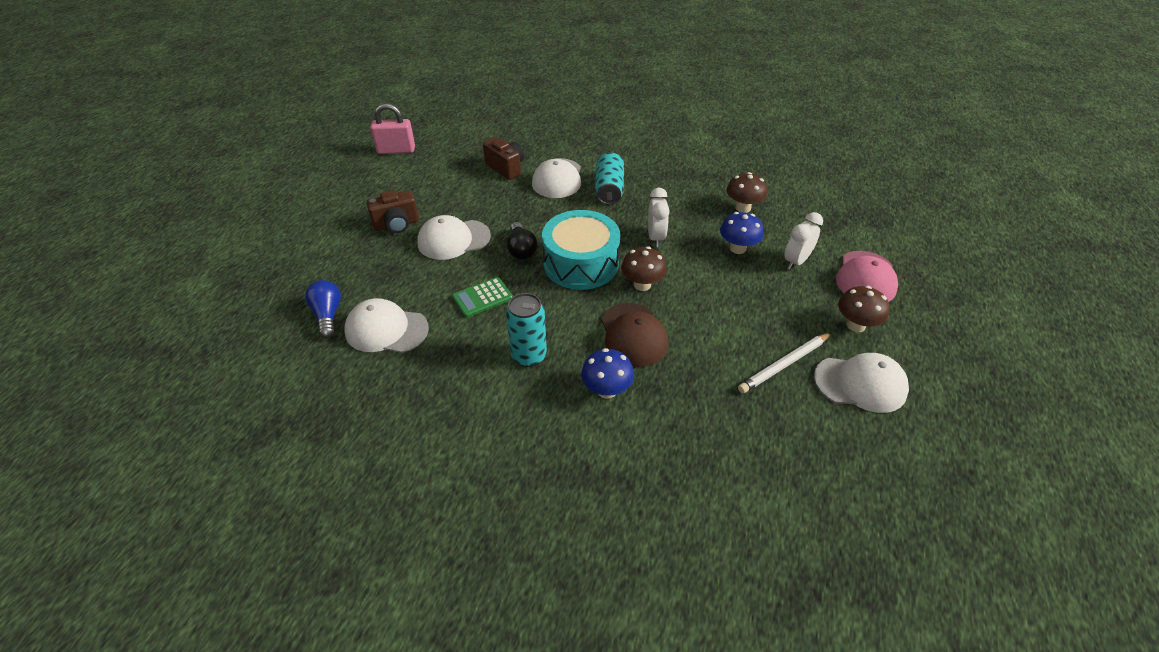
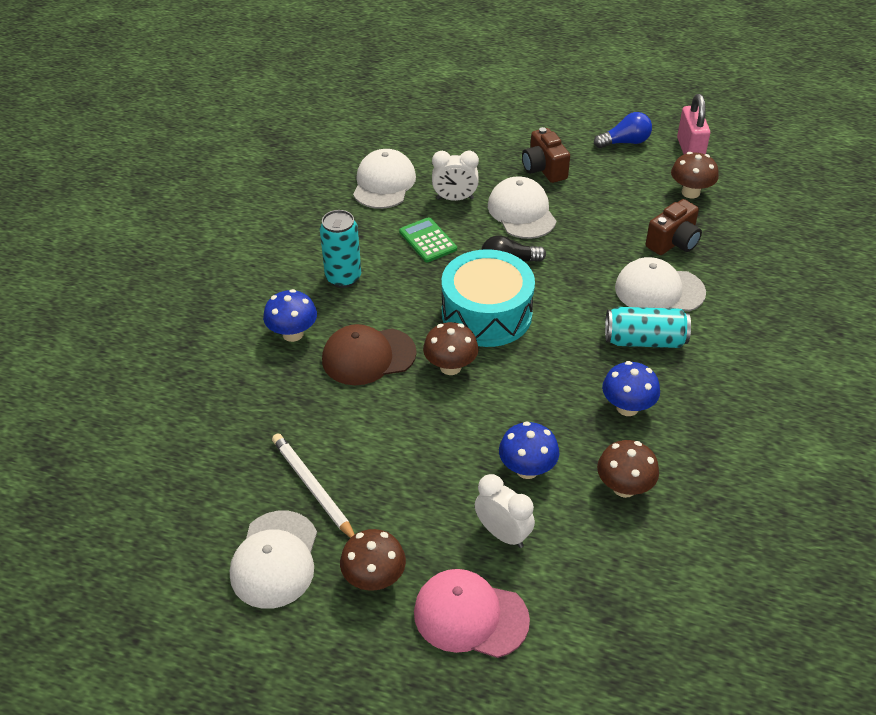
camera: 90 degrees right, 0 degrees up
blue light bulb [305,280,341,338] -> blue light bulb moved to [594,112,652,148]
white clock [648,188,670,247] -> white clock moved to [432,150,479,201]
none -> blue mushroom [602,361,660,416]
none -> brown mushroom [671,152,719,198]

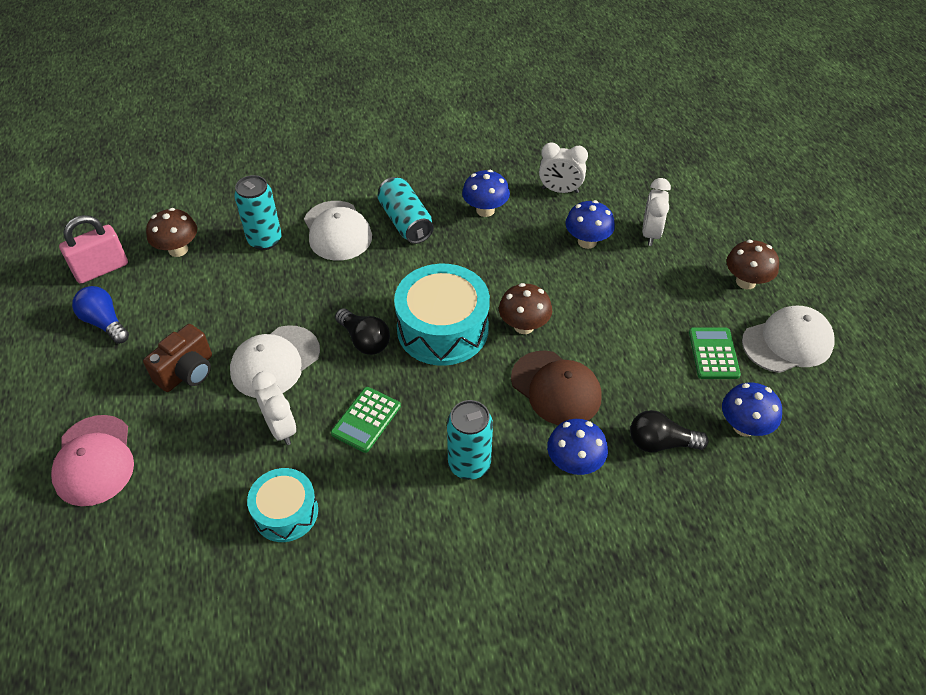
camera: 120 degrees left, 5 degrees up
white pencil [272,433,355,538] -> green calculator [689,327,741,379]
white cap [353,149,416,209] -> turquoise drum [247,468,318,542]
pink cap [414,569,530,658] -> pink cap moved to [51,415,134,506]
brown mushroom [597,440,659,498] -> white clock [539,142,588,193]
brown camera [646,199,702,255] -> turquoise can [234,175,282,250]
none -> black light bulb [630,410,709,452]
none -> blue mushroom [722,383,782,436]

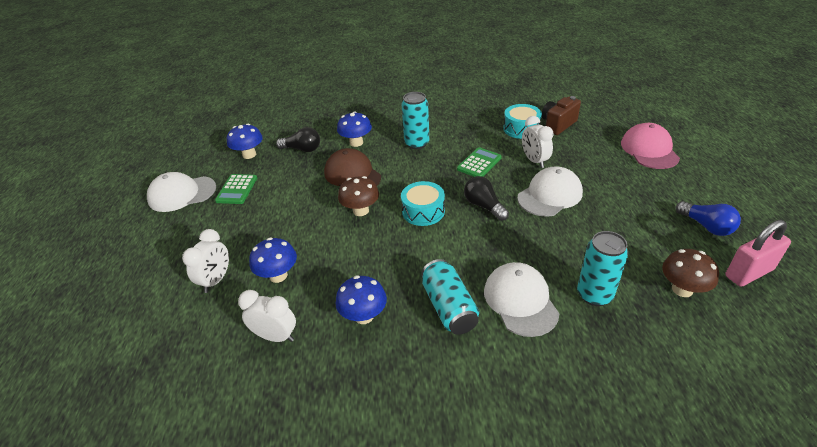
camera: 170 degrees left, 10 degrees down
brown camera [143,324,212,392] -> brown camera moved to [542,96,581,135]
turquoise drum [394,264,490,366] -> turquoise drum [401,181,445,226], size x0.60
brown mushroom [726,240,779,289] -> none

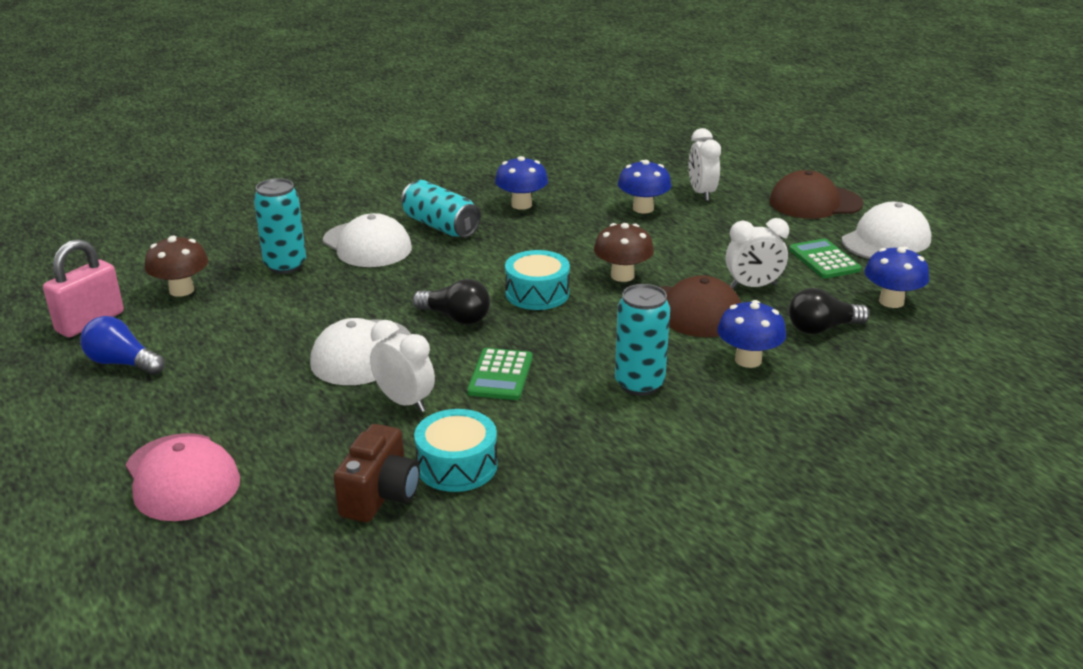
camera: 150 degrees right, 10 degrees down
white clock [238,290,296,342] -> white clock moved to [726,218,789,289]
none -> brown cap [770,170,864,219]

